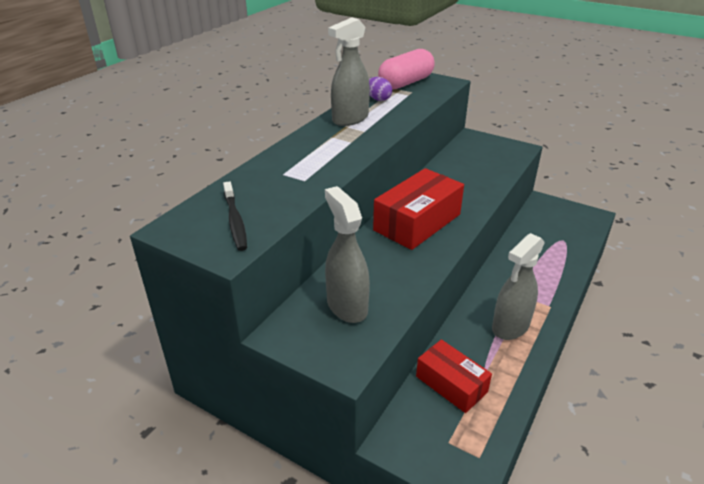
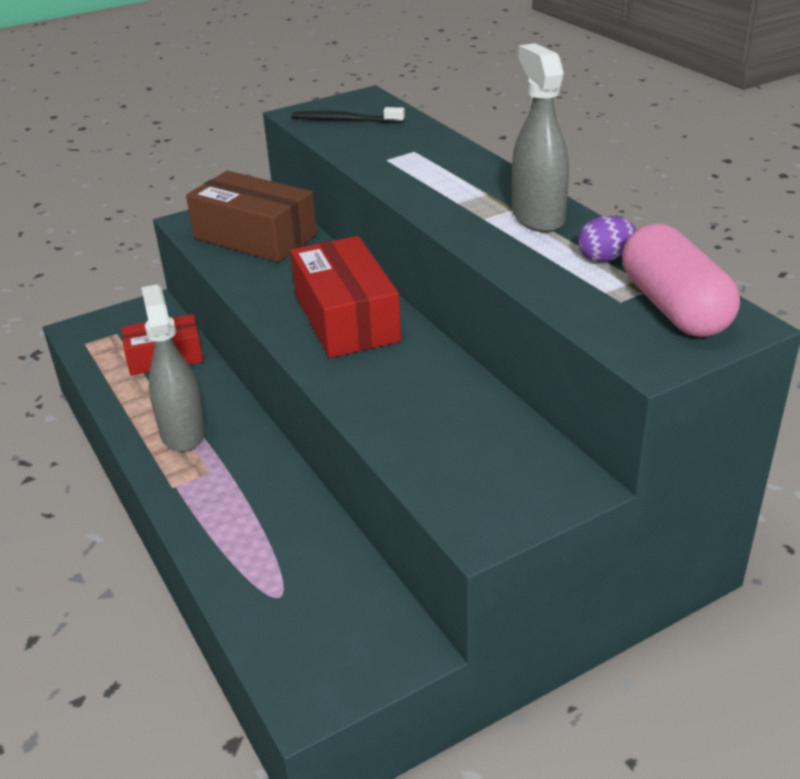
camera: 120 degrees right, 0 degrees up
grey spray bottle [325,186,370,323] -> brown box [186,171,317,262]

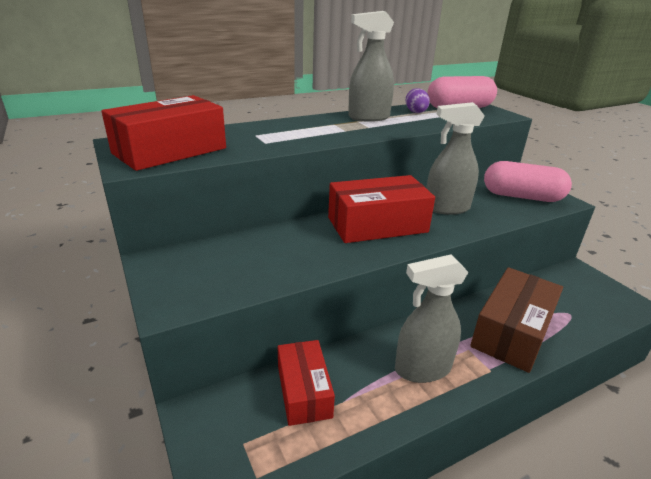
camera: 90 degrees left, 5 degrees down
brown box [186,171,317,262] -> brown box moved to [470,267,563,373]
black toothbrush [291,107,405,123] -> red box [102,95,226,171]
none -> grey spray bottle [426,102,485,215]
none -> pink capsule [484,161,572,202]

